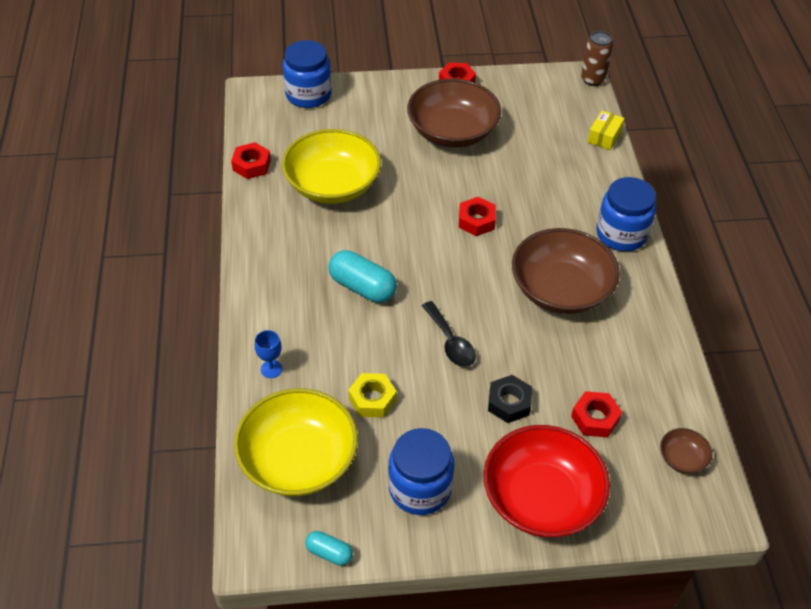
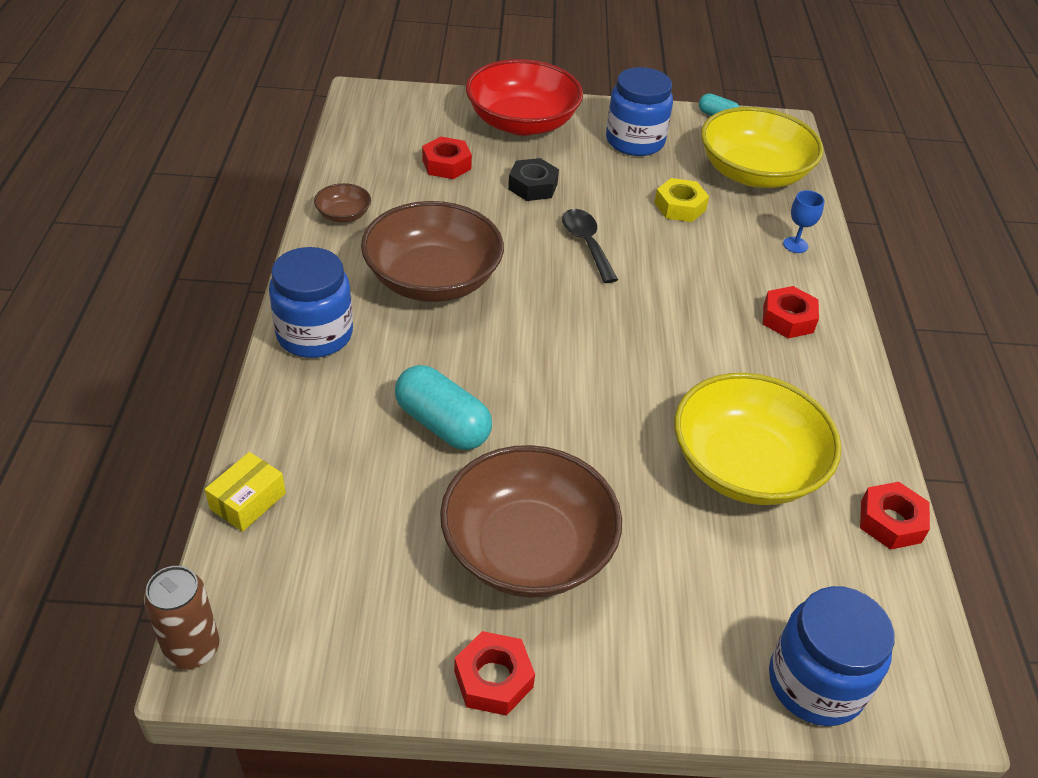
camera: 175 degrees left, 5 degrees down
turquoise capsule [328,250,397,303] -> turquoise capsule moved to [395,365,492,450]
red nut [459,197,496,236] -> red nut moved to [763,286,819,338]
brown bowl [660,428,712,474] -> brown bowl moved to [314,183,371,222]

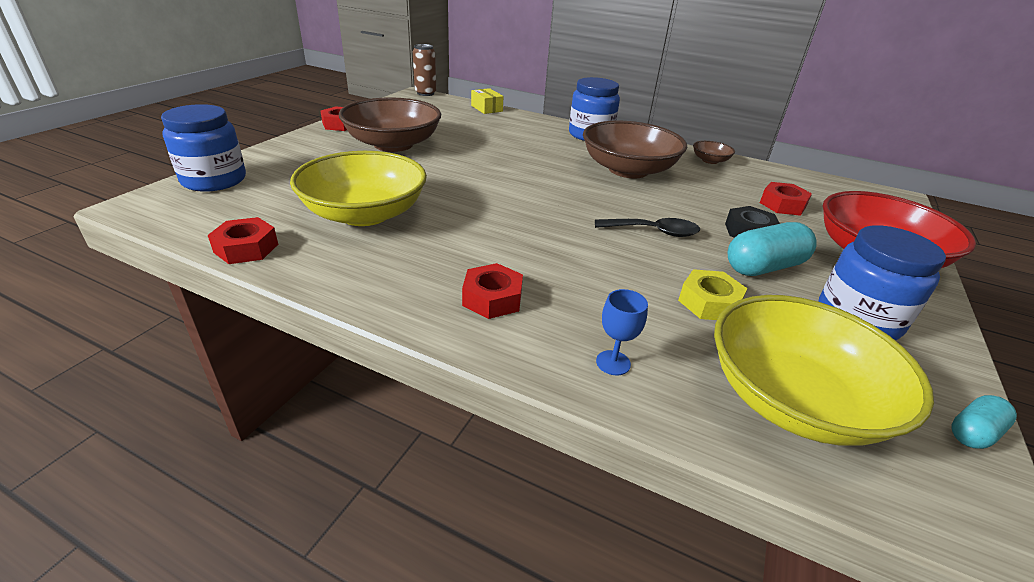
camera: 115 degrees right, 10 degrees down
turquoise capsule [395,365,492,450] -> turquoise capsule moved to [728,222,817,276]

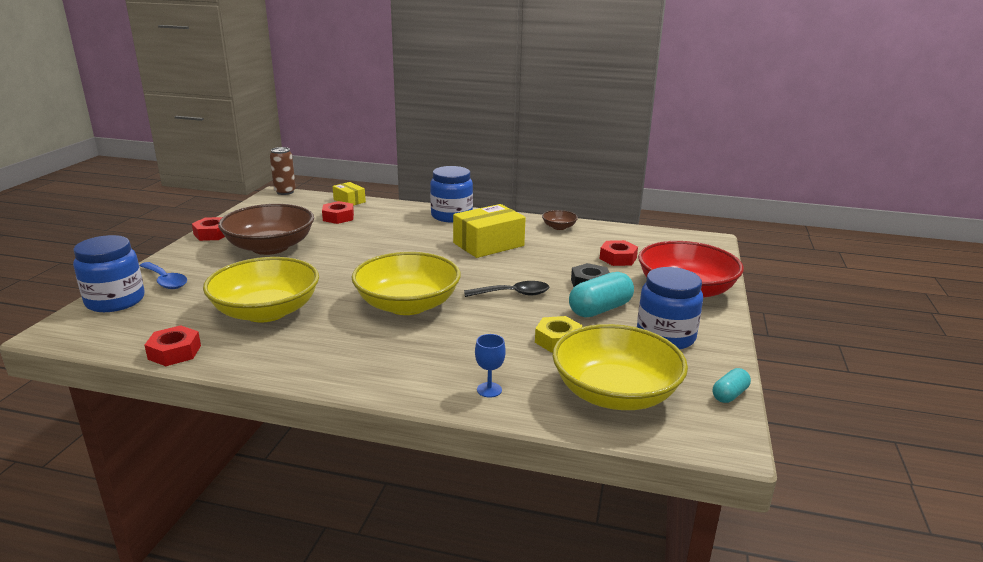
camera: 10 degrees left, 10 degrees down
red nut [462,263,523,319] -> red nut moved to [322,201,354,224]
brown bowl [583,121,687,178] -> yellow box [453,204,526,258]
none -> blue spoon [139,262,187,289]
none -> yellow bowl [352,252,461,315]

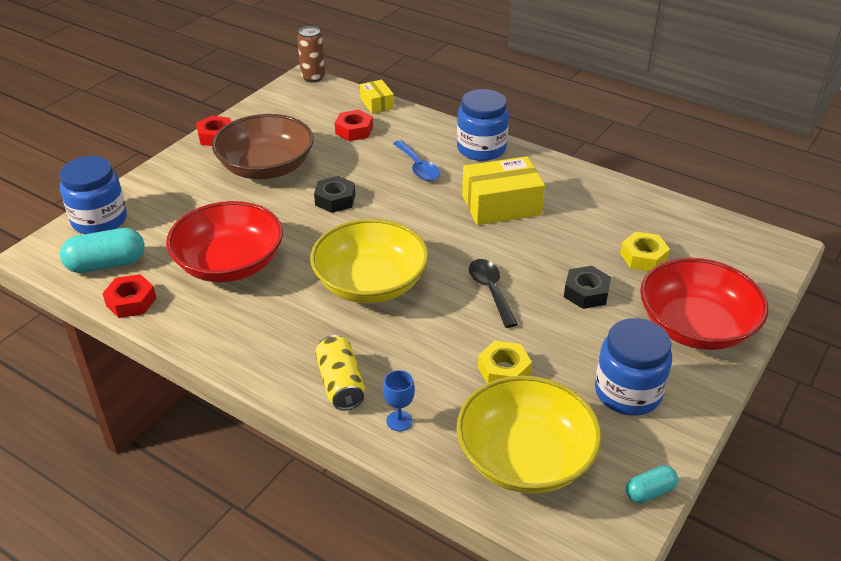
camera: 20 degrees right, 15 degrees up
blue spoon [139,262,187,289] -> blue spoon moved to [393,140,440,181]
yellow bowl [203,257,319,322] -> red bowl [166,201,283,282]
black spoon [464,281,549,297] -> black spoon turned 120 degrees counterclockwise [469,259,518,328]
brown bowl [542,210,578,230] -> none
turquoise capsule [569,272,634,317] -> turquoise capsule moved to [60,228,145,273]
red nut [600,240,638,266] -> yellow nut [620,232,670,271]
none -> black nut [314,176,355,213]
none -> yellow can [315,335,365,410]

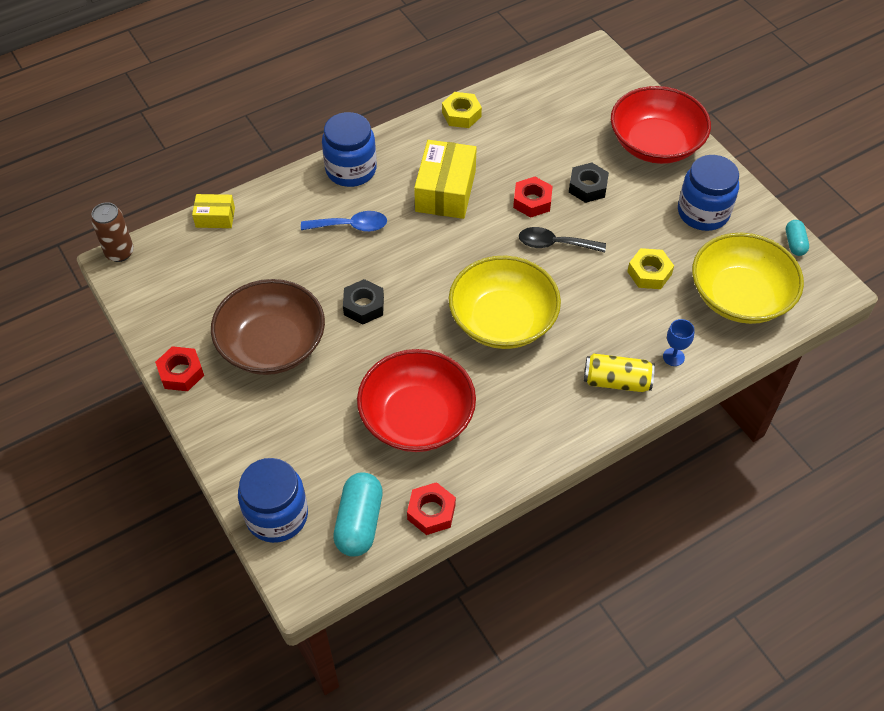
camera: 65 degrees left, 15 degrees up
red nut [335,110,373,141] -> red nut moved to [513,177,553,218]
yellow nut [620,232,670,271] -> yellow nut moved to [442,92,482,128]

